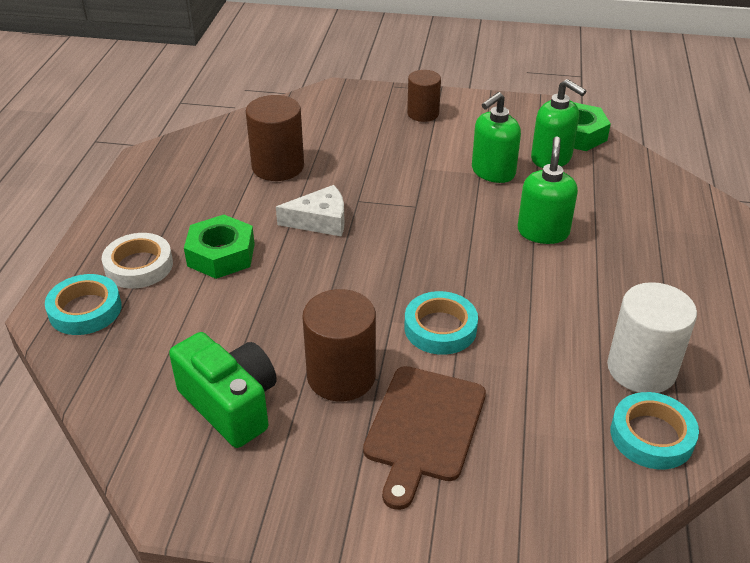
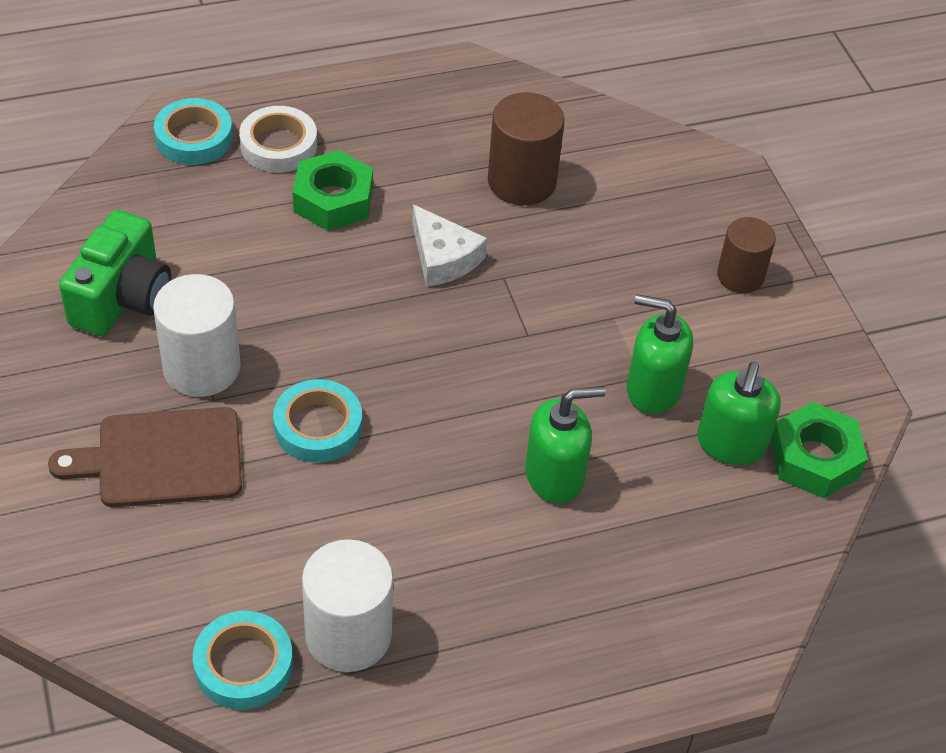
camera: 60 degrees right, 10 degrees up
brown cylinder [302,289,376,401] -> white cylinder [153,274,241,397]

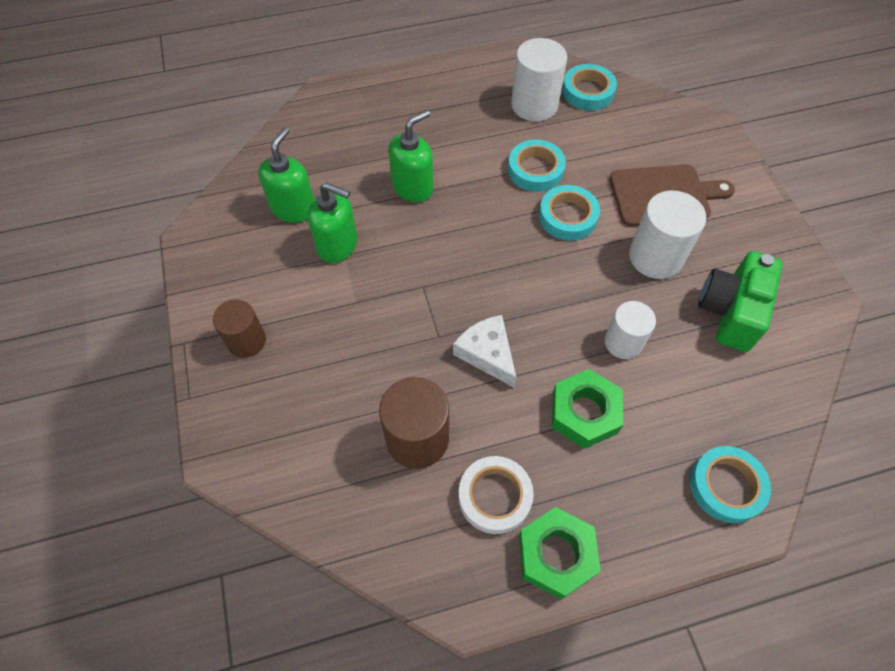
camera: 175 degrees left, 10 degrees up
white tape [239,106,317,173] -> white tape moved to [458,456,534,534]
green soap dispenser [525,386,606,504] -> green soap dispenser turned 150 degrees clockwise [388,110,434,202]
green nut [770,402,868,498] -> green nut moved to [519,507,601,600]
none -> turquoise tape [508,140,566,192]
none -> white cylinder [604,301,656,359]

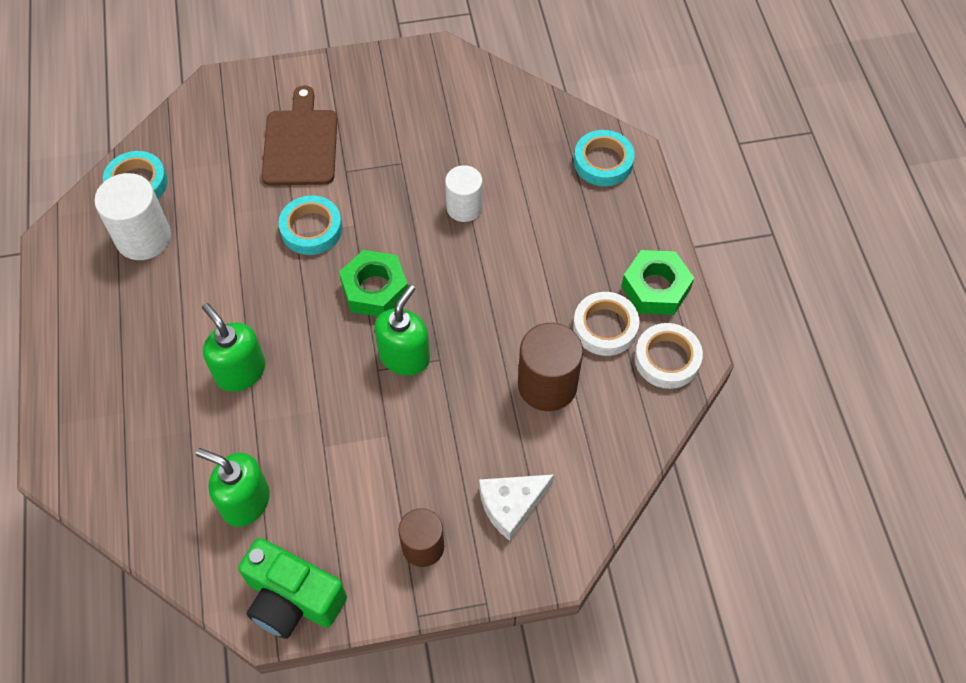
camera: 85 degrees left, 0 degrees up
green soap dispenser [308,182,357,263] -> green soap dispenser moved to [374,285,430,376]
white cheese [453,315,517,387] -> white cheese moved to [479,474,554,541]
turquoise tape [508,140,566,192] -> none
green nut [552,369,623,449] -> green nut moved to [339,250,408,317]
white cylinder [629,191,707,279] -> none
green camera [698,251,783,352] -> green camera moved to [238,538,347,639]
none -> white tape [634,323,703,389]

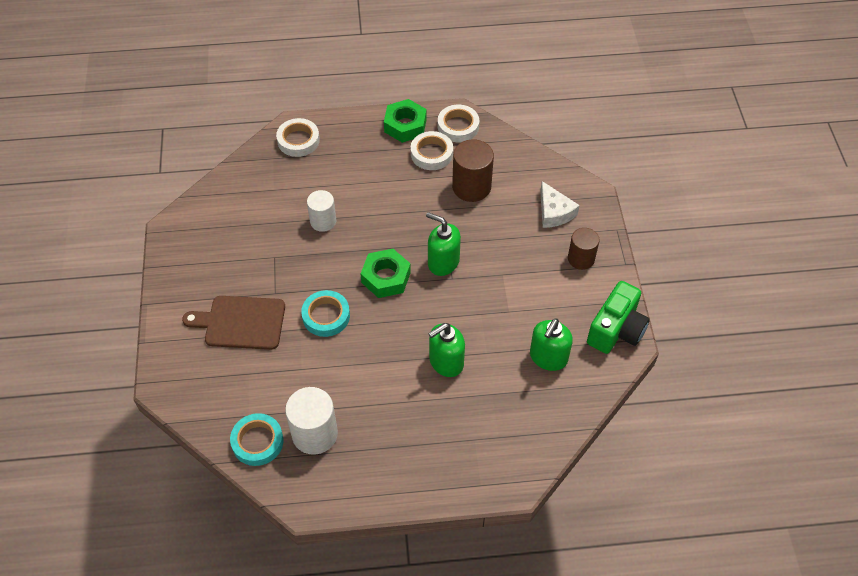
camera: 85 degrees left, 5 degrees down
turquoise tape [574,130,635,186] -> white tape [276,118,320,157]

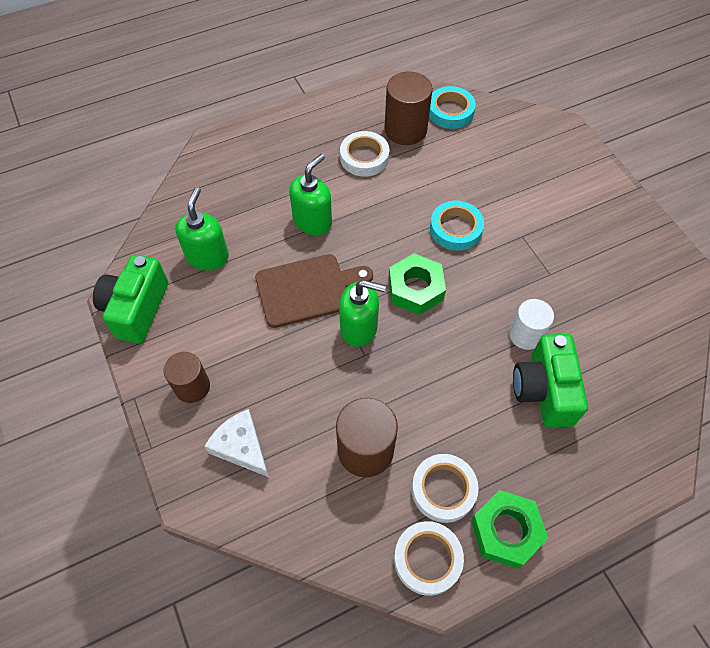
camera: 160 degrees right, 5 degrees up
brown cutting board [182,296,285,350] -> brown cutting board moved to [255,254,373,328]
white tape [276,118,320,157] -> white tape moved to [340,131,389,177]
white cylinder [285,387,338,455] -> brown cylinder [384,71,433,145]
none -> green camera [513,334,588,427]

